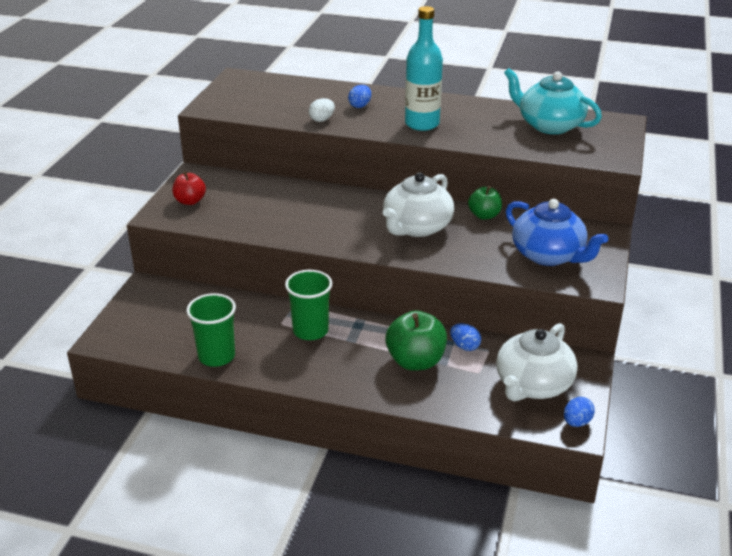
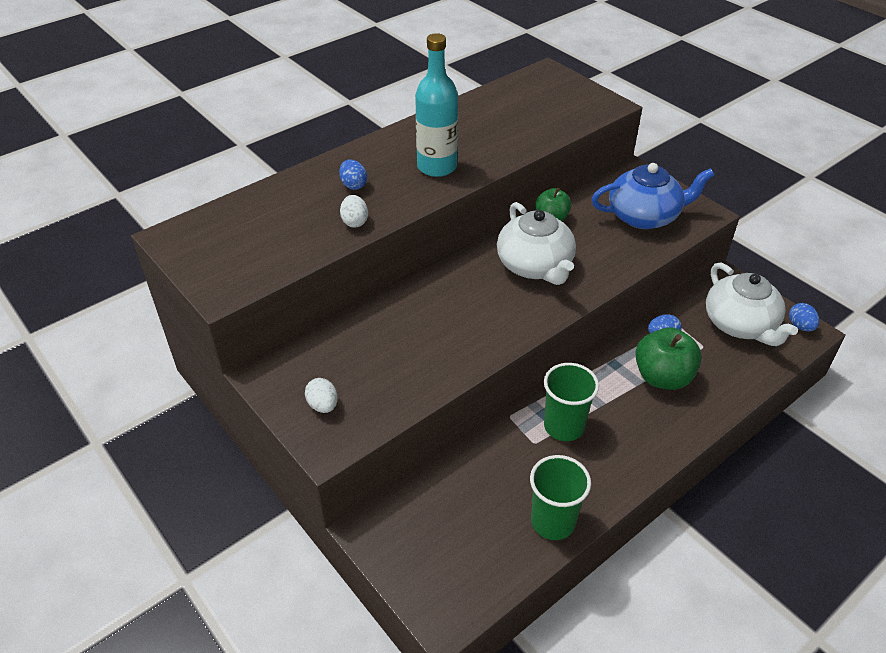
camera: 55 degrees left, 10 degrees up
red apple [172,171,206,205] -> white egg [305,378,337,413]
turquoise teapot [504,68,602,134] -> none

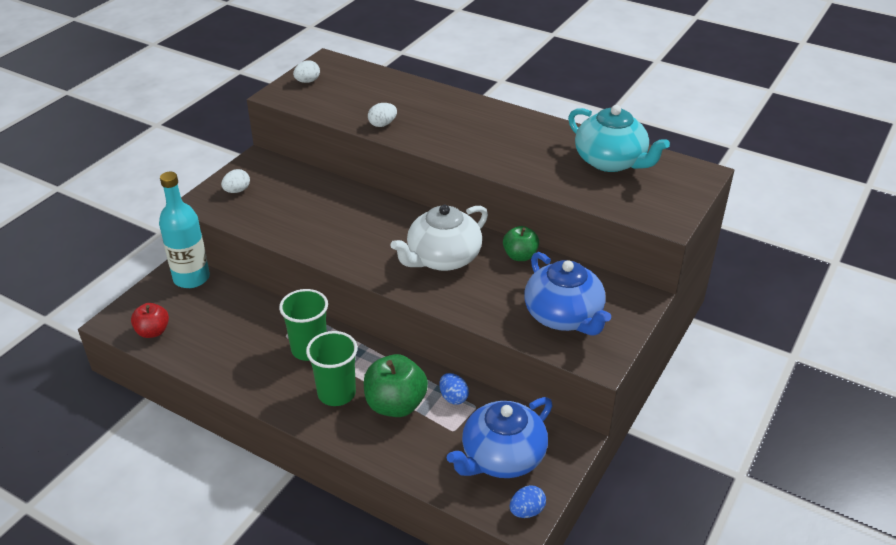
camera: 70 degrees right, 5 degrees down
blue egg [339,159,367,190] -> none
turquoise bottle [415,33,458,177] -> turquoise bottle moved to [159,172,210,288]
green cup [530,455,591,540] -> green cup moved to [306,331,358,406]
white teapot [706,263,798,346] -> blue teapot [447,397,553,478]
none -> red apple [131,303,169,338]
none -> white egg [293,60,320,83]
none -> turquoise teapot [568,105,670,172]

